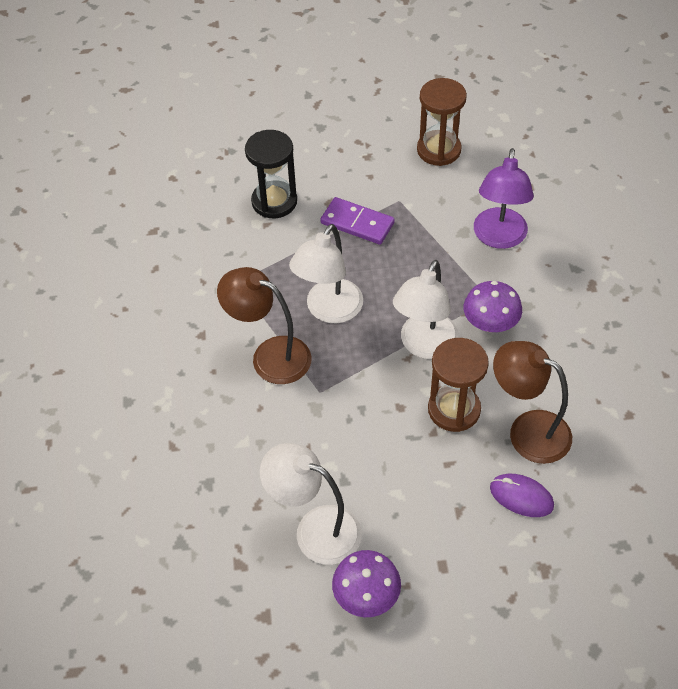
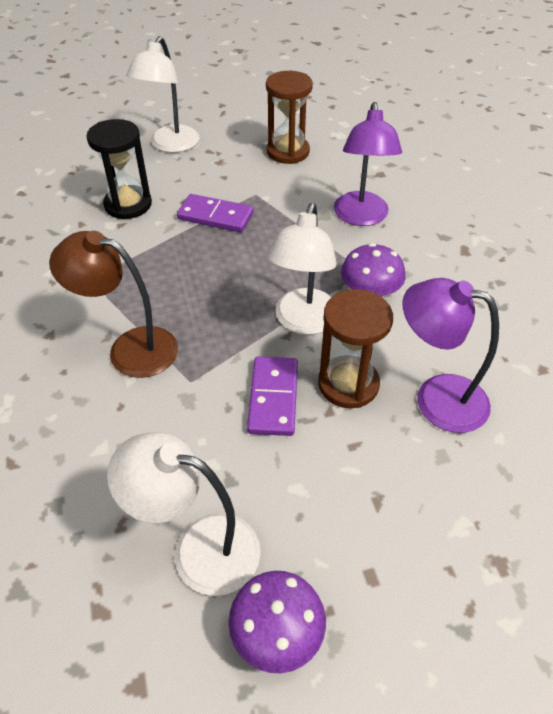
camera: 10 degrees left, 5 degrees down
white lamp [289,224,363,323] -> white lamp moved to [126,36,199,153]
purple mouse [490,474,554,517] -> none
brown lamp [493,341,572,464] -> purple lamp [403,278,499,433]
none -> purple domino [247,356,298,436]

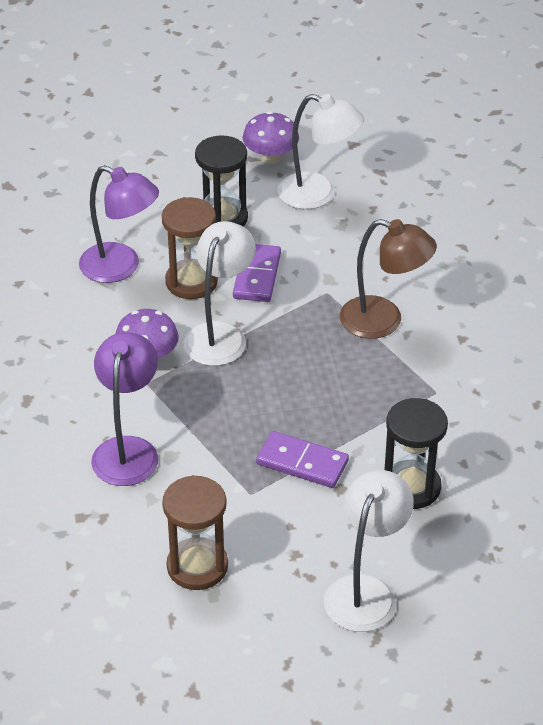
camera: 175 degrees left, 5 degrees down
none -> black hourglass [195,135,248,227]

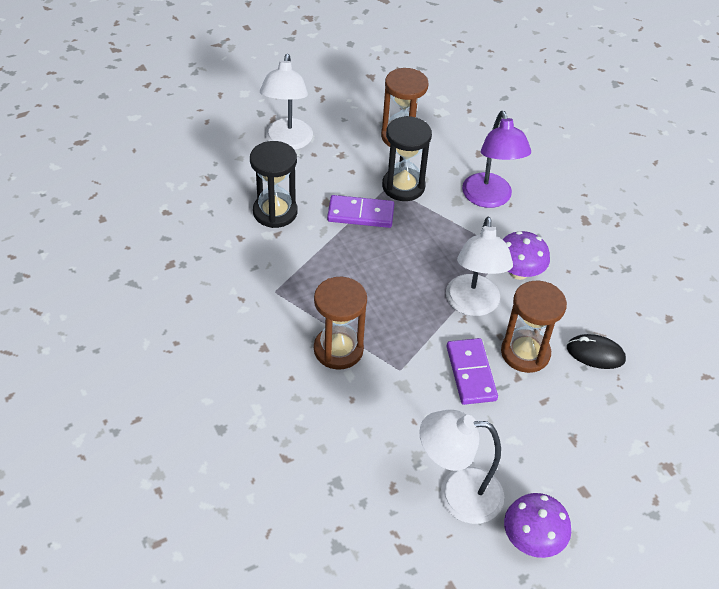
camera: 160 degrees right, 5 degrees up
purple lamp [79,165,159,283] -> black mouse [567,334,626,369]
black hourglass [195,135,248,227] -> black hourglass moved to [382,116,432,201]
brown lamp [340,219,437,339] -> brown hourglass [314,277,367,370]

